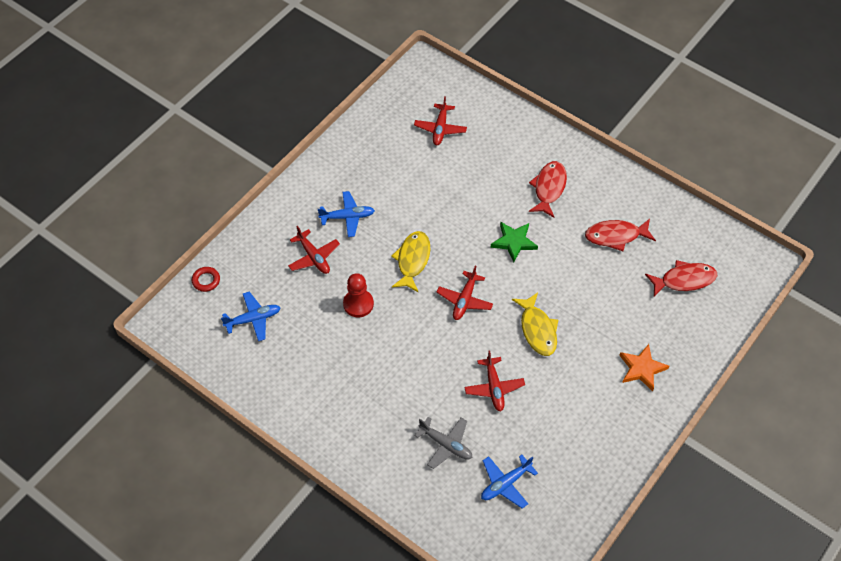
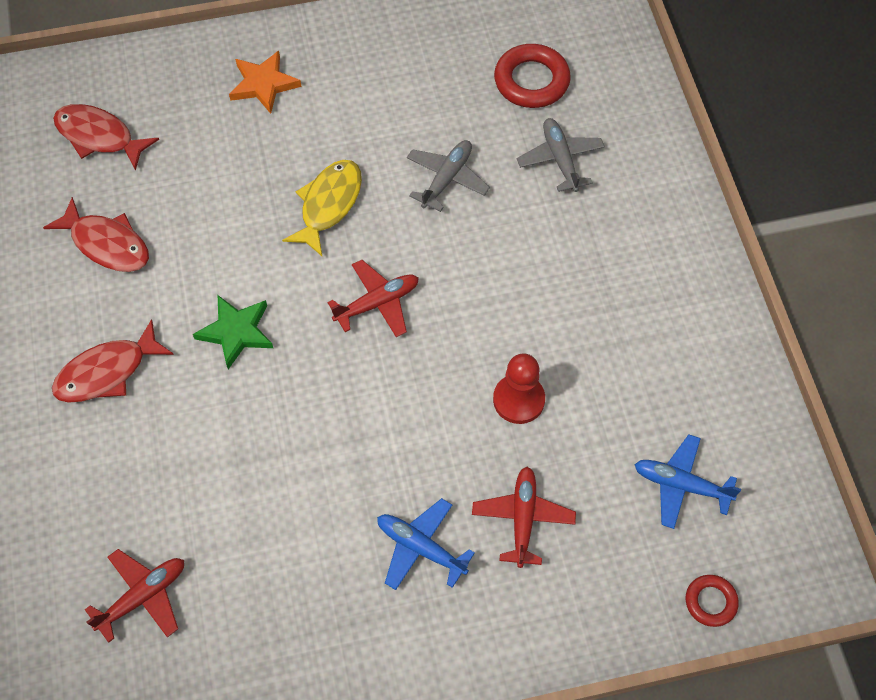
camera: 140 degrees left, 5 degrees up
yellow fish [391,231,431,293] -> none
red plane [464,350,525,412] -> grey plane [407,140,490,212]
blue plane [481,455,538,509] -> red ring [494,44,571,108]

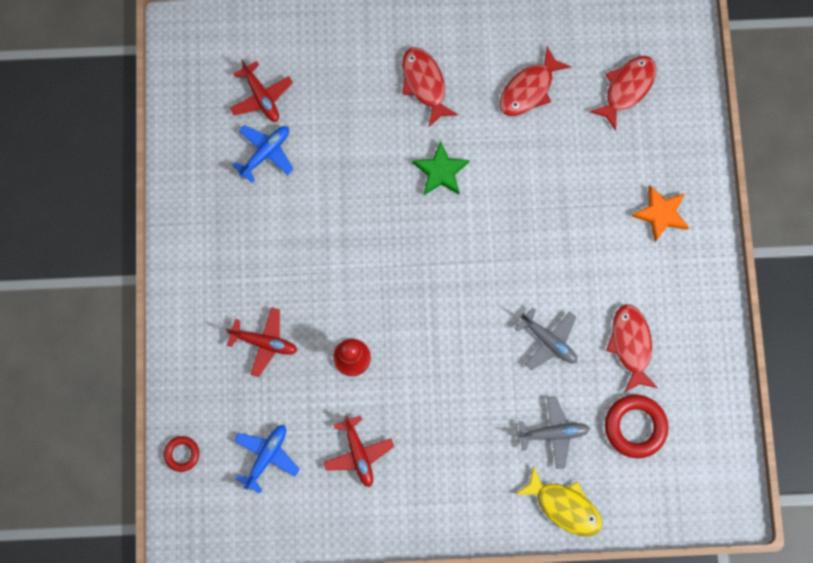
camera: 100 degrees right, 15 degrees up
yellow fish [282,160,362,256] -> yellow fish moved to [515,465,602,537]
red plane [327,260,419,337] -> red plane moved to [323,415,394,487]
blue plane [377,498,475,590] -> blue plane moved to [232,125,294,183]
none -> red fish [606,304,658,392]

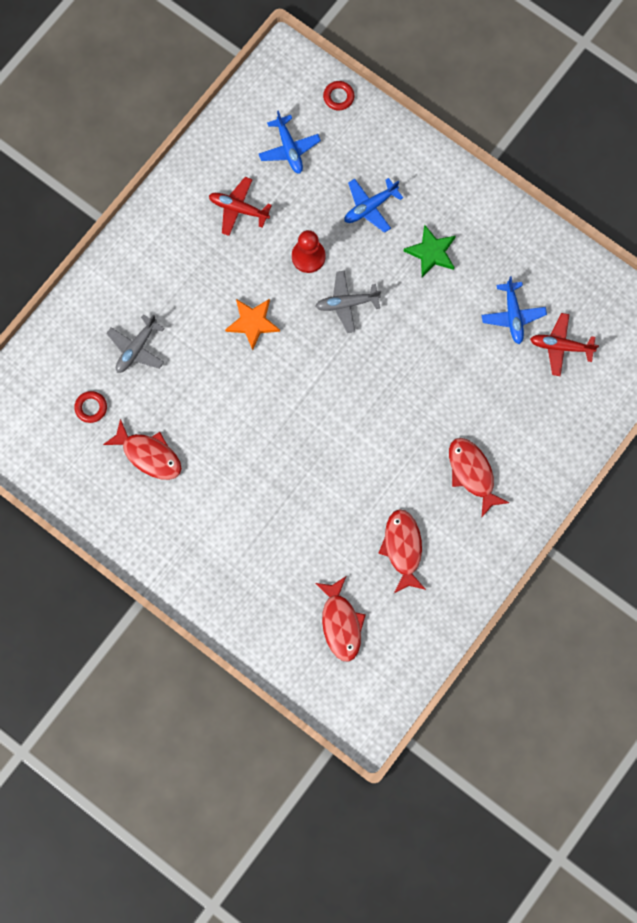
camera: 130 degrees right, 0 degrees up
red plane [226,307,297,377] -> blue plane [344,178,403,233]
red fish [402,47,458,127] -> red fish turned 135 degrees counterclockwise [449,438,509,517]
green star [412,141,470,195] -> green star moved to [404,225,456,277]
grey plane [514,307,577,370] -> grey plane moved to [315,271,381,333]
yellow fish [515,465,602,537] -> none
red ring [605,395,668,458] -> red ring [74,391,107,423], size x0.56
orange star [631,185,689,242] -> orange star moved to [225,299,280,350]

